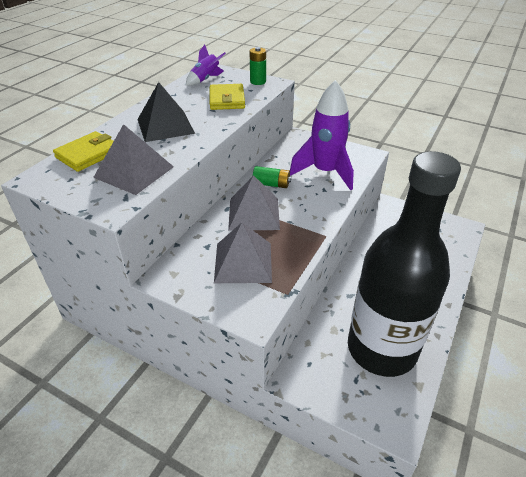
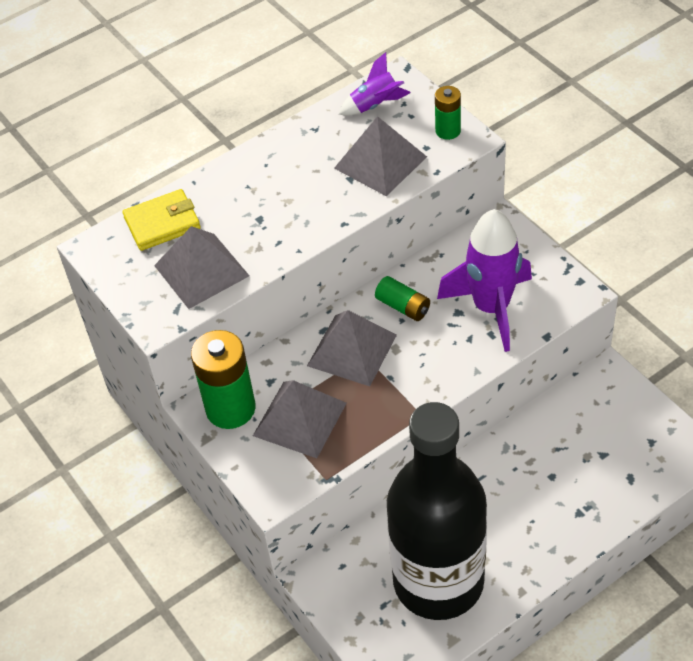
camera: 30 degrees right, 10 degrees up
black pyramid [137,82,195,142] -> none
yellow wallet [210,84,245,110] -> grey pyramid [334,116,427,196]
none -> green battery [191,330,256,429]

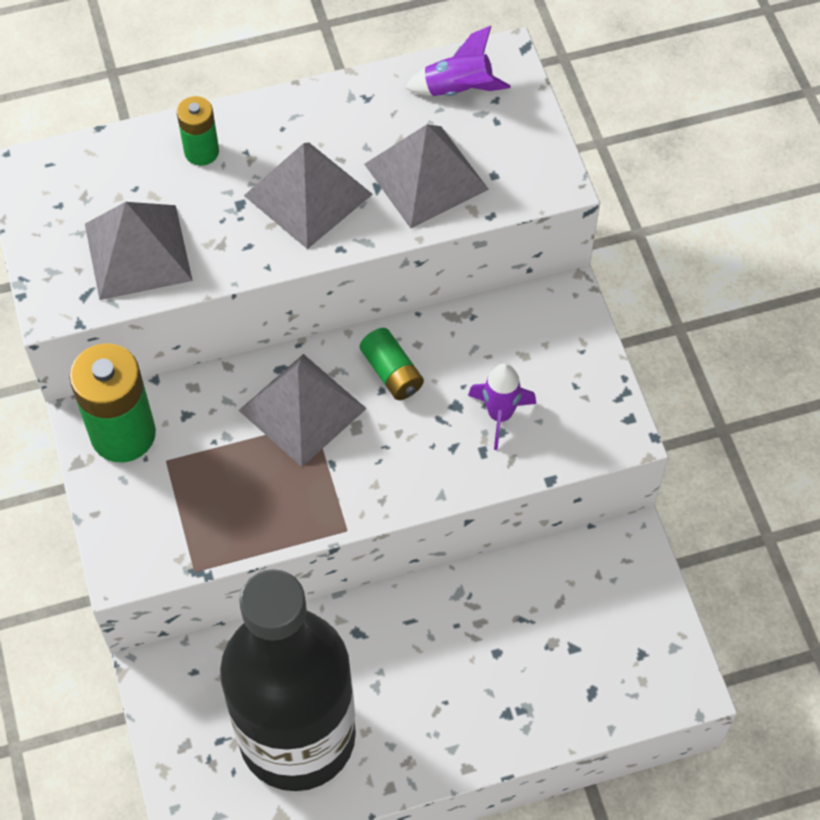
camera: 15 degrees right, 10 degrees up
yellow wallet [122,189,201,251] -> none
grey pyramid [253,380,347,458] -> grey pyramid moved to [244,143,373,249]
green battery [435,86,461,140] -> green battery moved to [177,96,219,166]
purple rocket [437,209,532,352] -> purple rocket [468,363,536,450], size x0.52

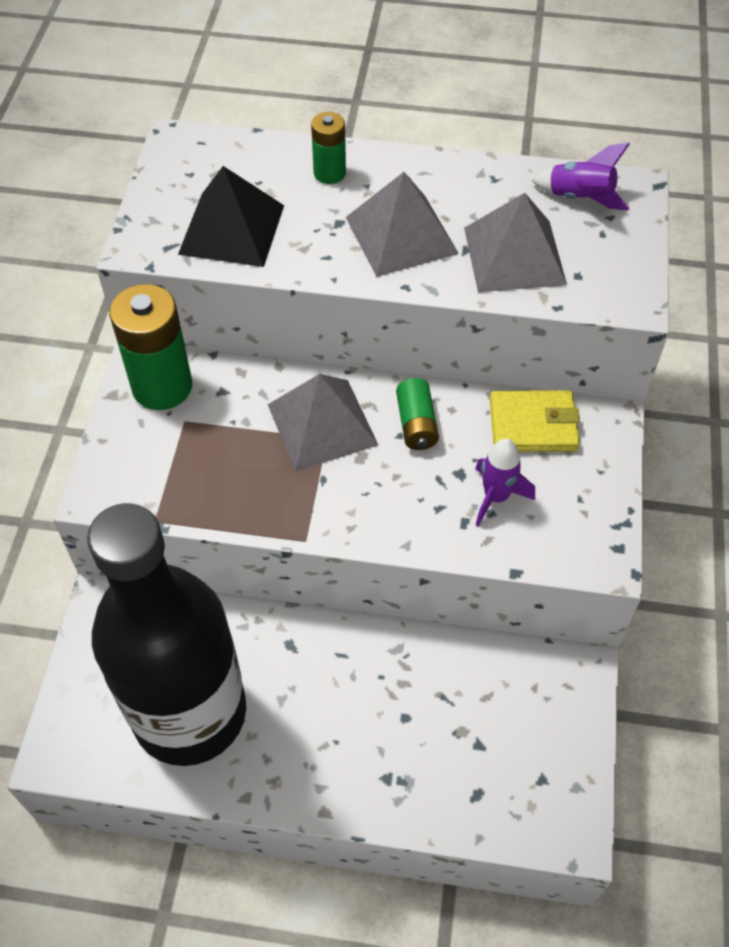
camera: 25 degrees right, 5 degrees down
grey pyramid [85,202,193,300] -> black pyramid [178,166,284,267]
none -> yellow wallet [490,390,580,452]

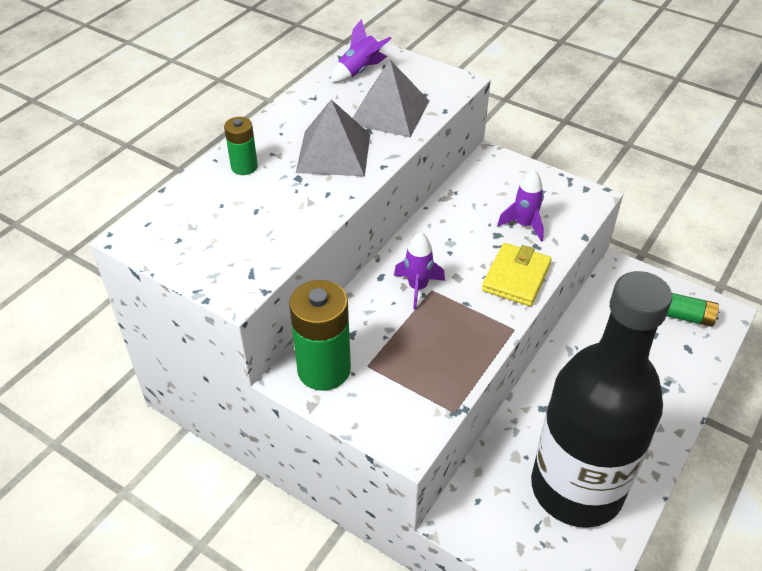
camera: 65 degrees left, 10 degrees down
black pyramid [178,166,284,267] -> none
grey pyramid [268,374,378,472] -> purple rocket [394,232,445,310]
green battery [396,378,439,450] -> green battery moved to [666,293,720,327]
yellow wallet [490,390,580,452] -> yellow wallet moved to [482,243,552,306]

